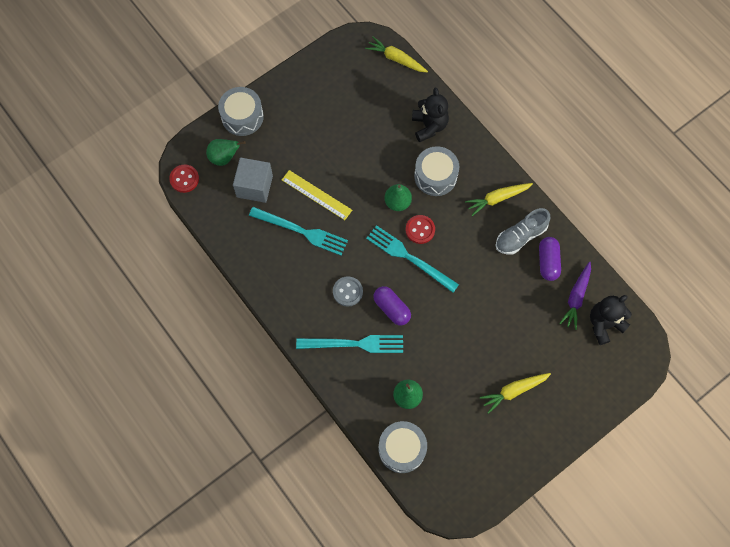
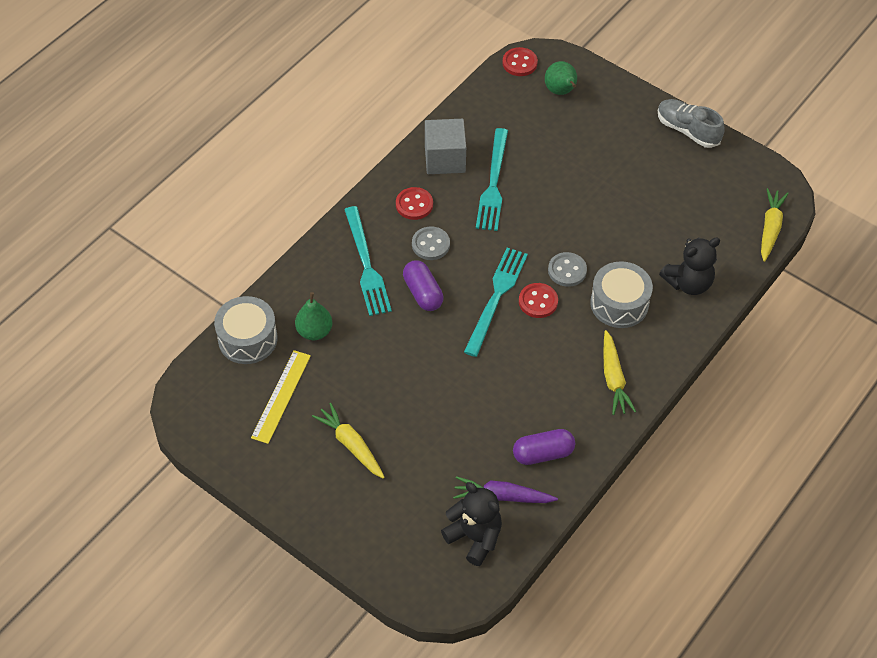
camera: 75 degrees right, 15 degrees down
grey drum [218,87,264,136] -> none
grey cube [233,158,273,203] -> grey cube moved to [425,119,466,174]
yellow ruler [282,170,352,220] -> yellow ruler moved to [251,350,311,444]
purple capsule [373,286,411,326] -> purple capsule turned 60 degrees counterclockwise [403,260,444,311]
green pear [384,184,412,211] -> grey button [548,252,587,287]
yellow carrot [465,183,533,216] -> yellow carrot turned 150 degrees counterclockwise [604,330,636,415]
grey shoe [496,208,550,255] -> grey shoe moved to [658,99,725,148]
none -> red button [396,187,433,220]

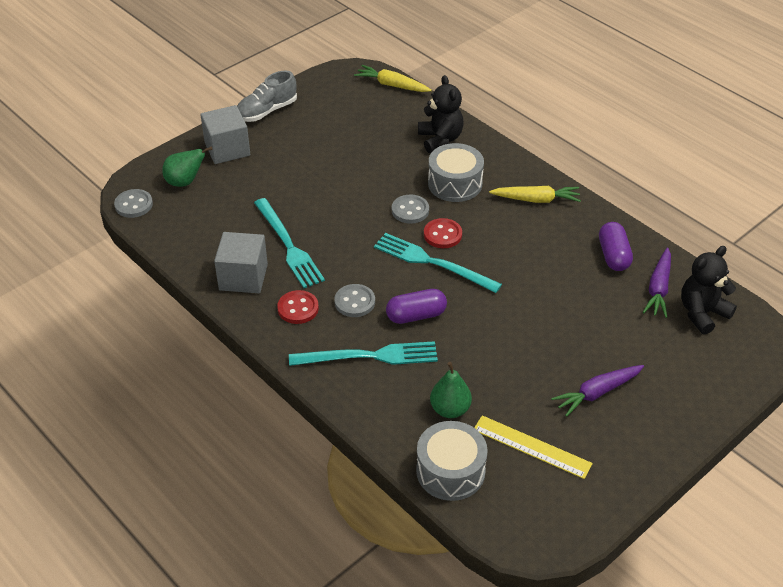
camera: 80 degrees left, 10 degrees down
yellow carrot [312,403,385,479] -> purple carrot [551,365,644,417]
turquoise fork [476,128,508,231] -> turquoise fork turned 45 degrees clockwise [254,198,325,288]
red button [502,47,538,76] -> grey button [114,189,153,218]
none -> grey cube [200,105,250,164]

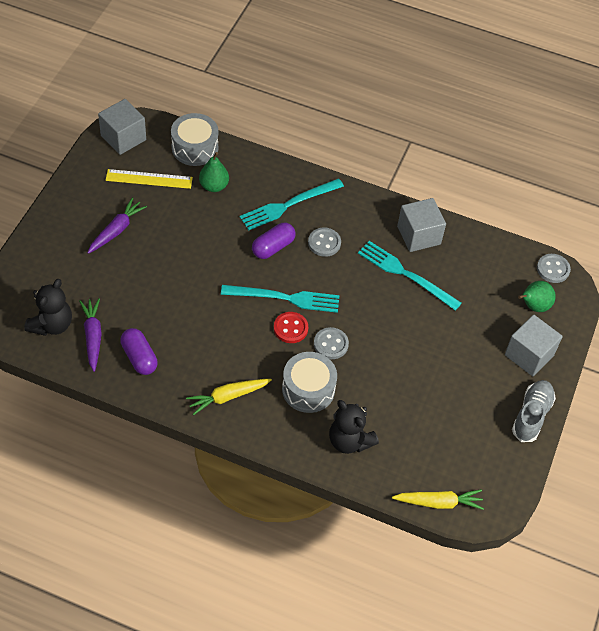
camera: 150 degrees right, 10 degrees up
red button [277,290,319,324] -> none
none -> grey cube [98,99,146,155]

